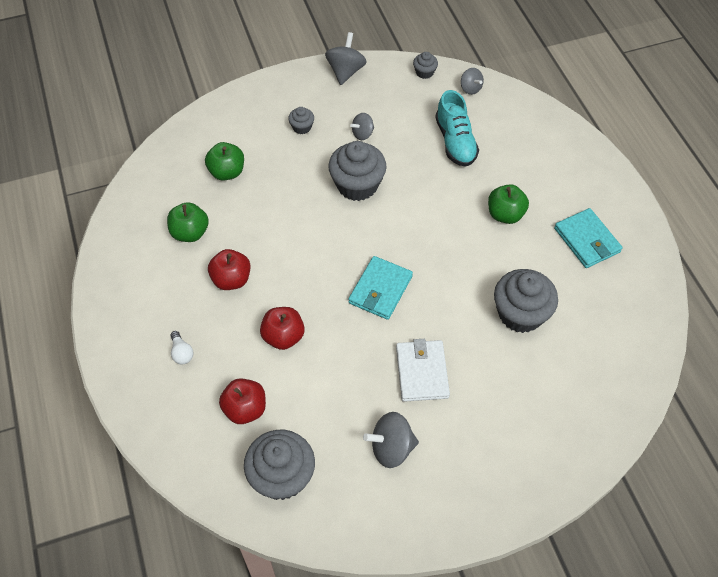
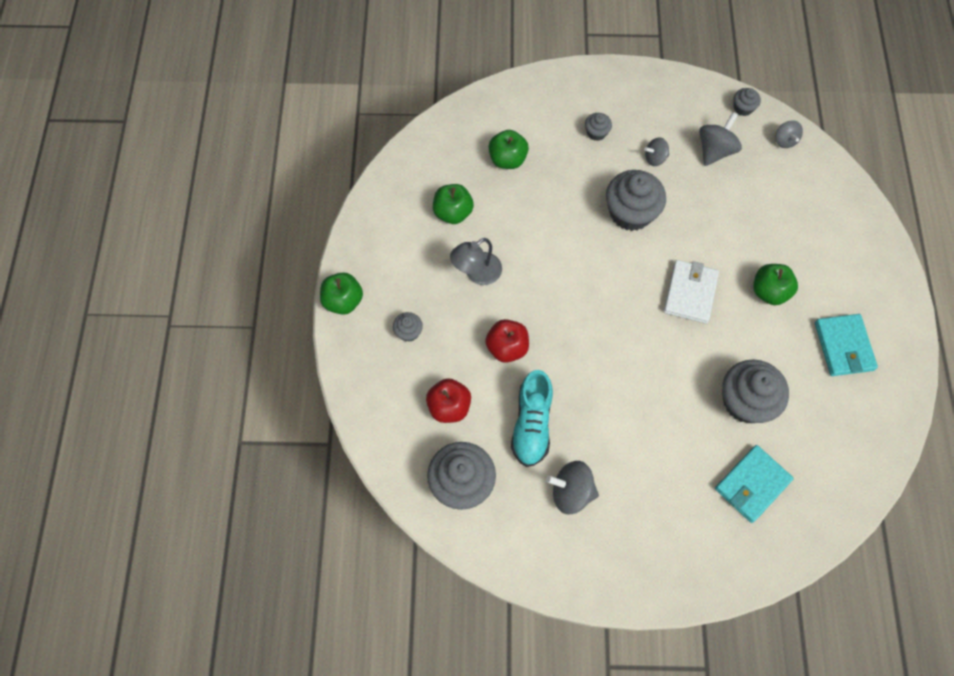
camera: 20 degrees right, 10 degrees up
white light bulb [171,331,194,365] -> grey cupcake [393,312,423,342]
red apple [208,249,251,290] -> grey lamp [450,238,502,285]
grey spinning top [325,32,366,85] -> grey spinning top moved to [699,112,742,166]
turquoise wallet [348,256,413,320] -> turquoise wallet moved to [715,445,794,523]
white wallet [396,339,450,402] -> white wallet moved to [664,260,719,324]
turquoise shoe [435,90,479,167] -> turquoise shoe moved to [511,370,553,467]
none -> green apple [320,272,363,315]

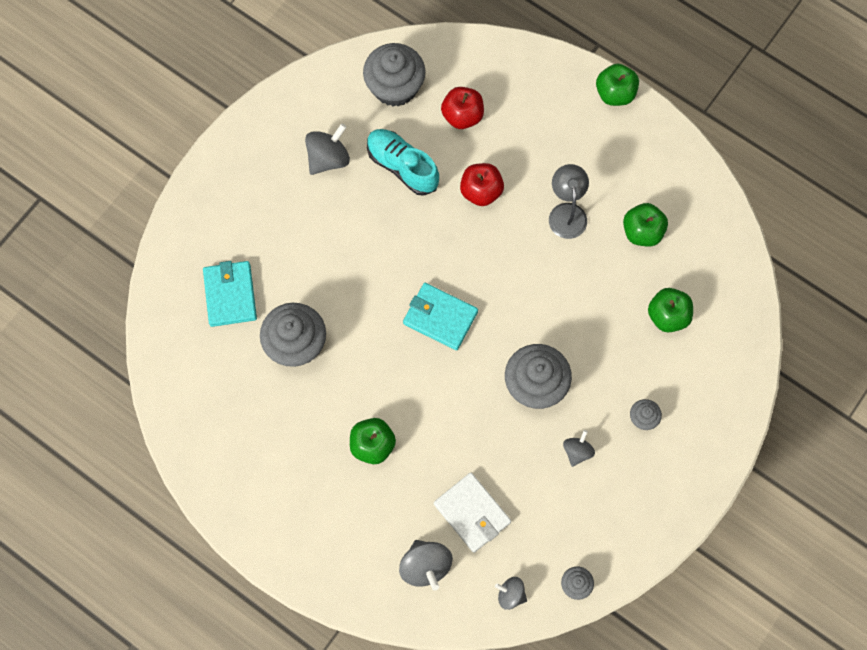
camera: 125 degrees right, 5 degrees up
grey cupcake [393,312,423,342] -> none
white wallet [664,260,719,324] -> white wallet moved to [434,473,511,553]
grey spinning top [699,112,742,166] -> grey spinning top moved to [399,540,453,591]
turquoise wallet [815,314,878,376] -> turquoise wallet moved to [403,283,478,350]

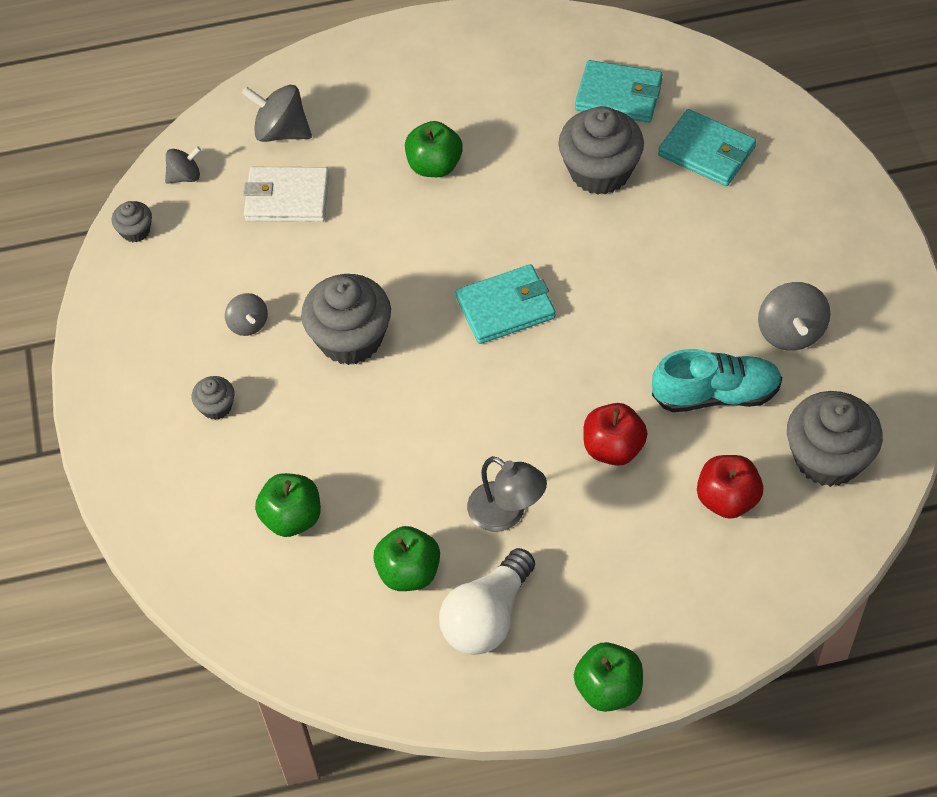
camera: 135 degrees right, 15 degrees down
none -> white light bulb [439,548,535,655]
none -> turquoise wallet [575,60,663,123]

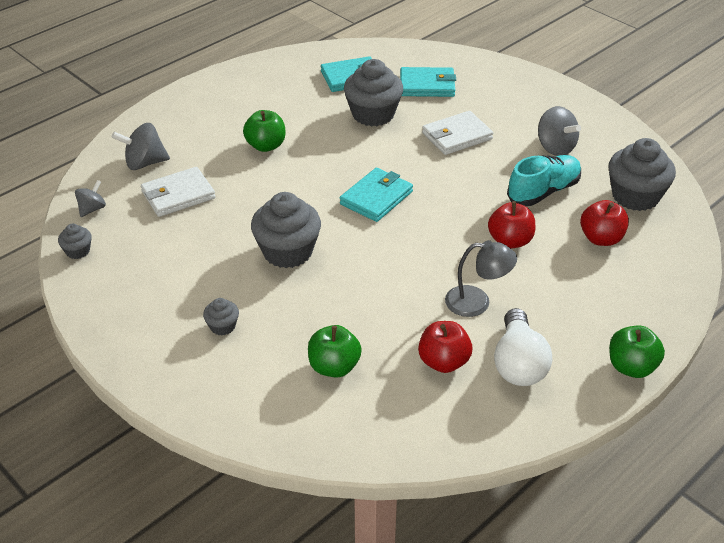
camera: 35 degrees left, 15 degrees down
grey spinning top [225,293,268,336] -> none
green apple [373,526,440,591] -> red apple [418,321,472,373]
none -> white wallet [422,111,493,155]

